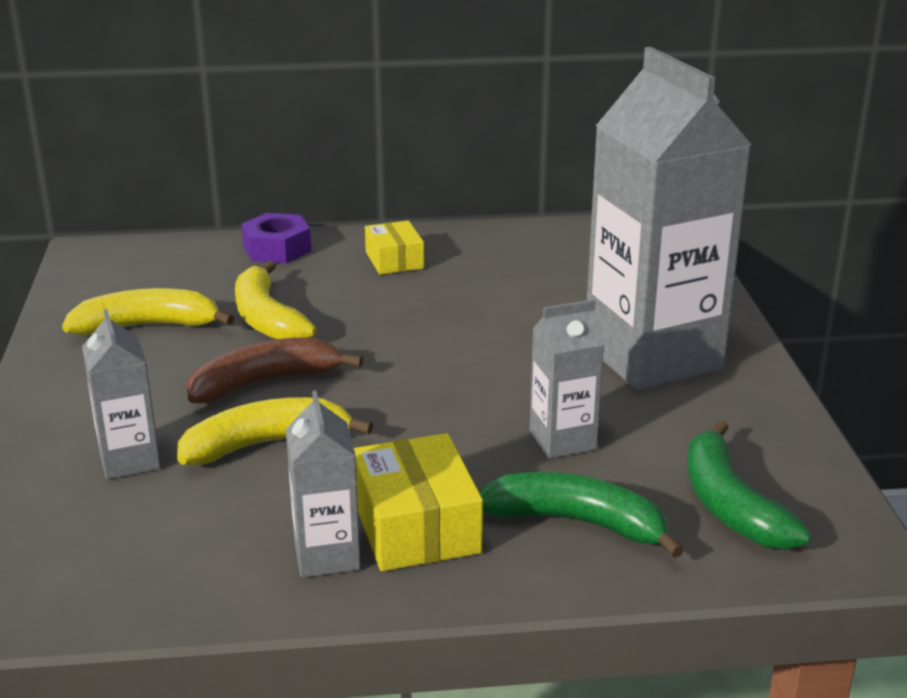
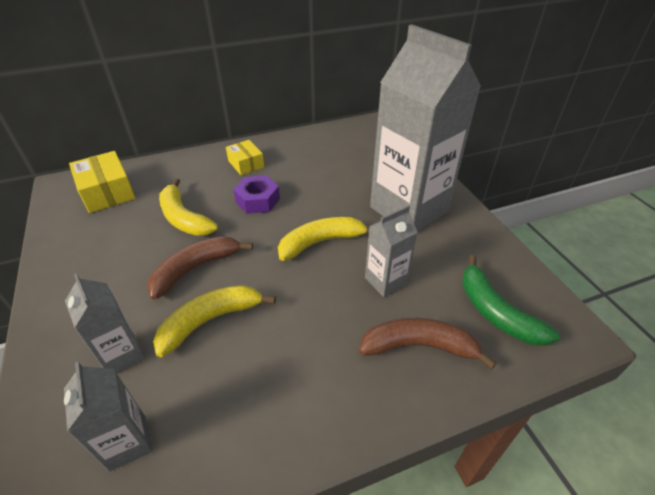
camera: 15 degrees left, 15 degrees up
yellow banana [62,288,235,335] -> yellow banana moved to [278,217,369,261]
purple nut [241,213,311,263] -> purple nut moved to [233,176,280,214]
grey carton [286,390,361,578] -> grey carton moved to [64,362,153,471]
yellow box [354,433,483,571] -> yellow box moved to [69,151,135,213]
green banana [479,472,684,558] -> brown banana [359,318,497,369]

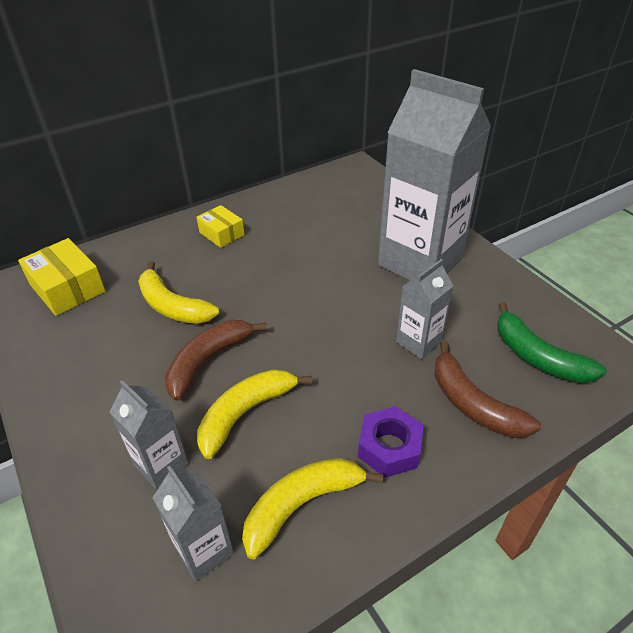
camera: 10 degrees left, 0 degrees up
purple nut [233,176,280,214] -> purple nut moved to [358,406,424,478]
yellow banana [278,217,369,261] -> yellow banana moved to [242,458,383,559]
brown banana [359,318,497,369] -> brown banana turned 120 degrees counterclockwise [434,341,541,438]

